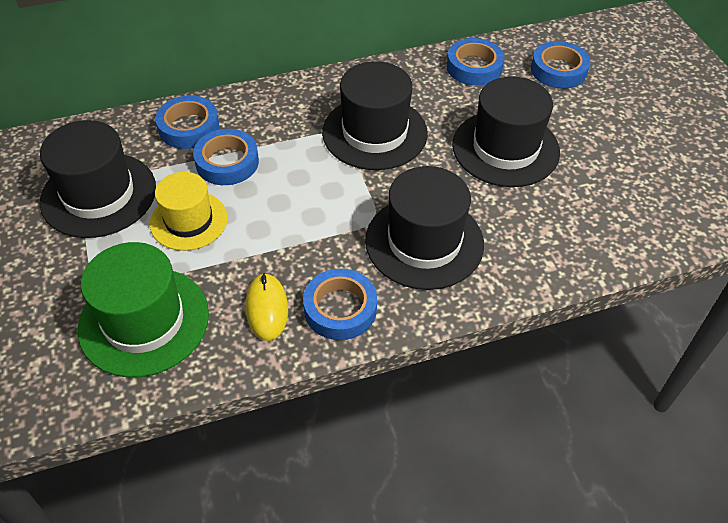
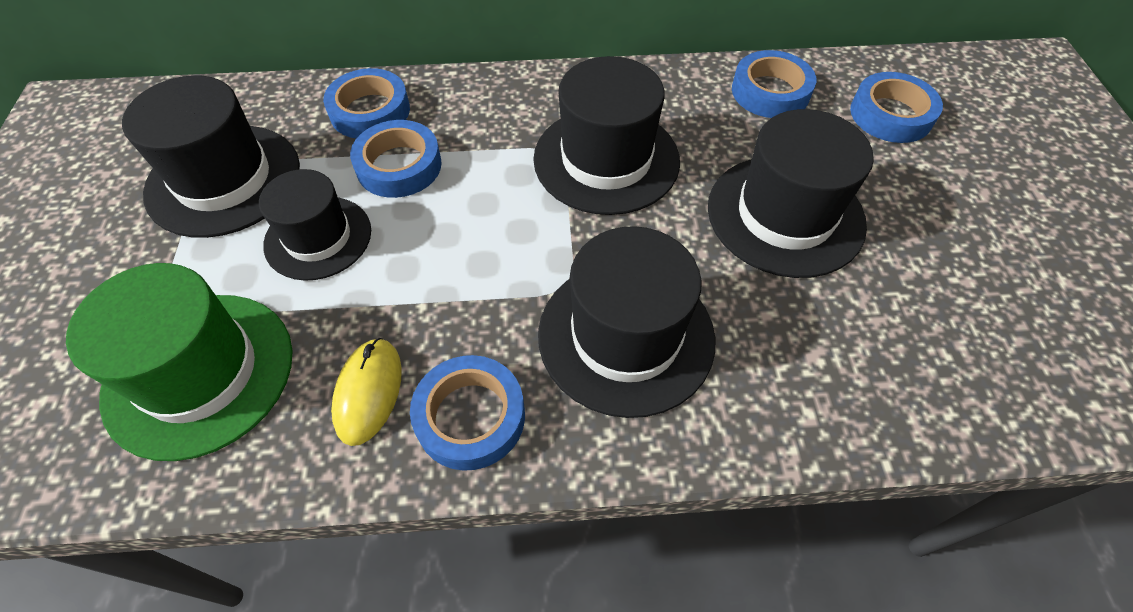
camera: 15 degrees right, 5 degrees up
yellow hat [150,172,228,251] -> black hat [259,169,371,281]

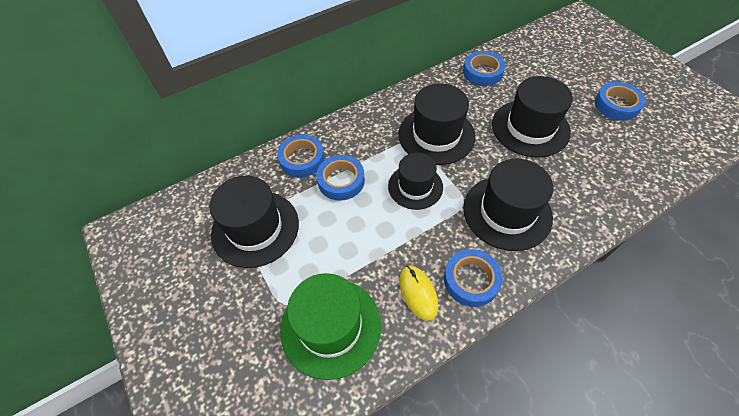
camera: 25 degrees left, 0 degrees up
black hat [259,169,371,281] -> black hat moved to [388,153,443,210]
blue tape [850,72,943,143] -> blue tape moved to [595,82,646,121]

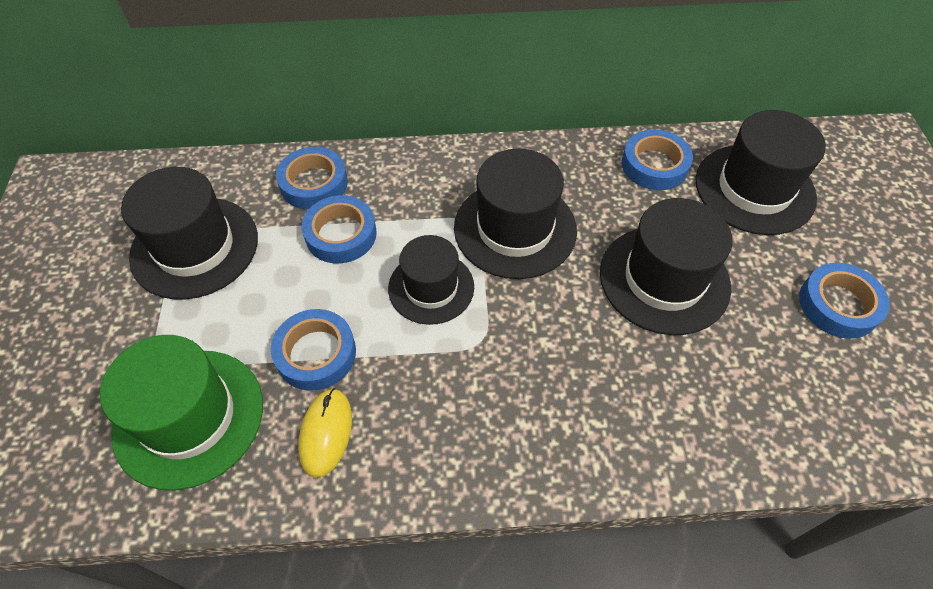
camera: 25 degrees right, 0 degrees up
blue tape [444,249,503,307] -> blue tape moved to [271,309,356,391]
black hat [463,159,553,251] -> black hat moved to [696,110,826,235]

